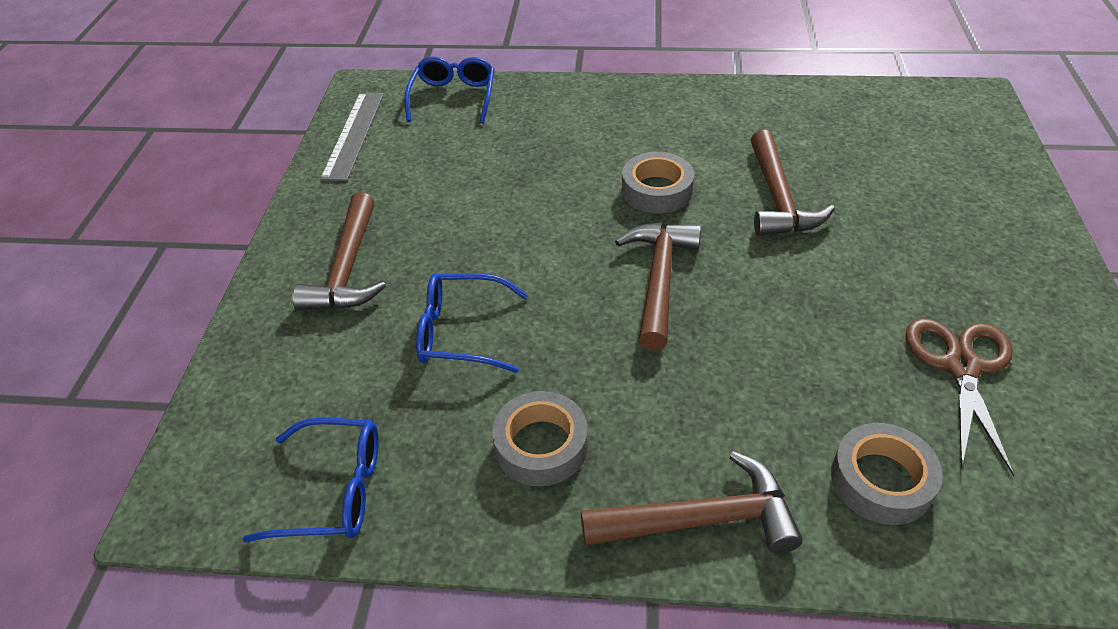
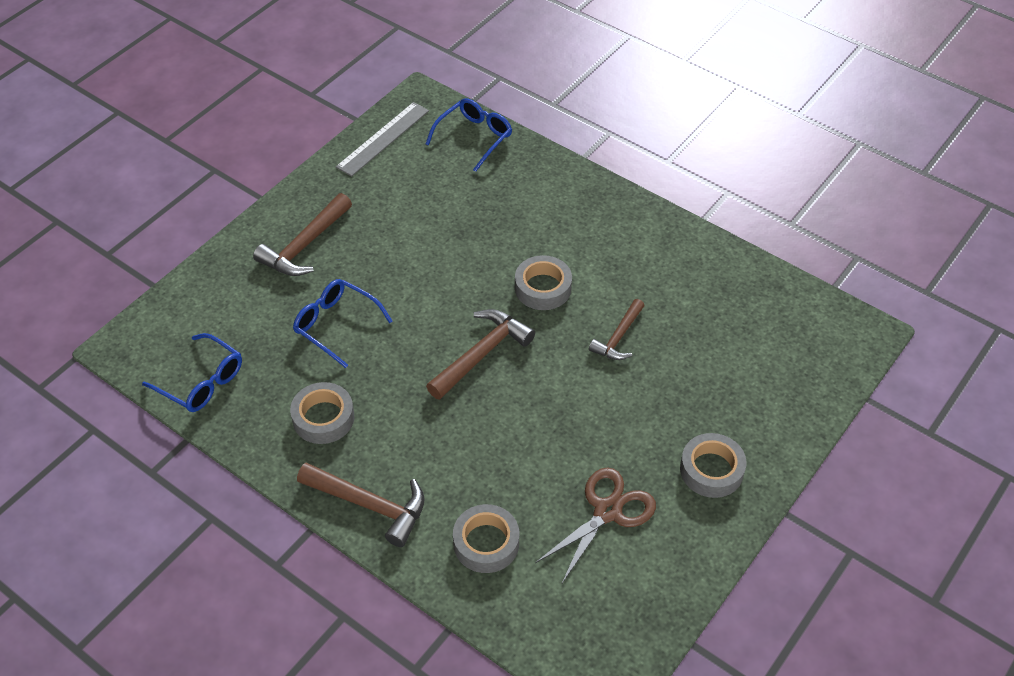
camera: 30 degrees right, 5 degrees up
brown hammer [751,130,835,236] -> brown hammer [589,299,645,360], size x0.65
none -> grey tape [680,433,746,498]

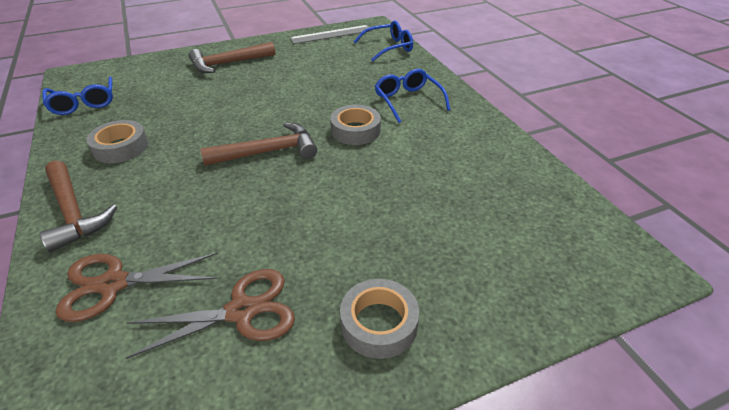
camera: 30 degrees right, 10 degrees down
blue glasses [293,279,393,368] -> blue glasses moved to [375,69,450,123]
grey tape [453,504,519,573] -> brown scissors [55,252,218,322]
brown hammer [589,299,645,360] -> none

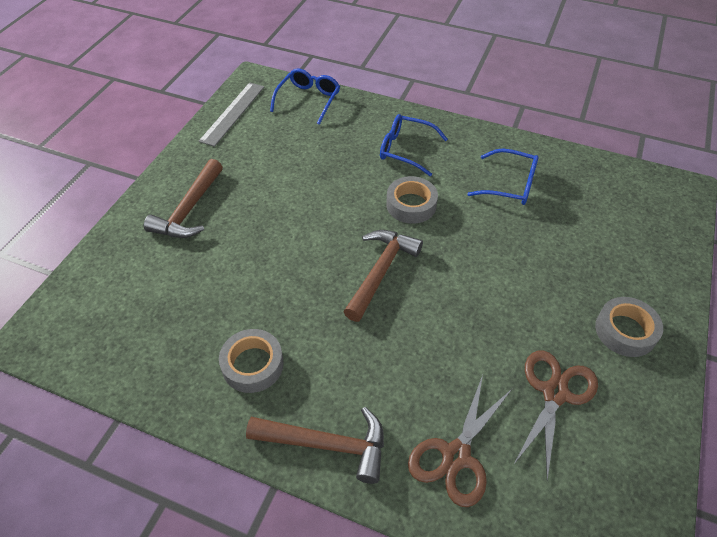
camera: 45 degrees left, 10 degrees up
blue glasses [42,76,113,115] -> blue glasses moved to [467,148,538,205]

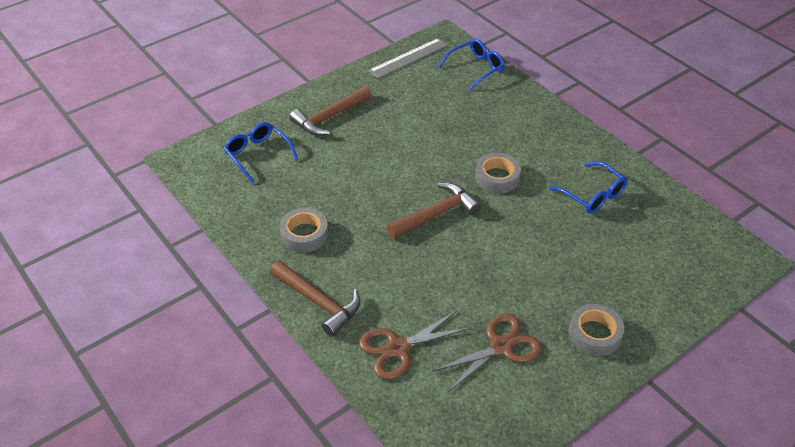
camera: 30 degrees right, 5 degrees down
blue glasses [380,114,448,176] -> blue glasses moved to [224,122,299,184]

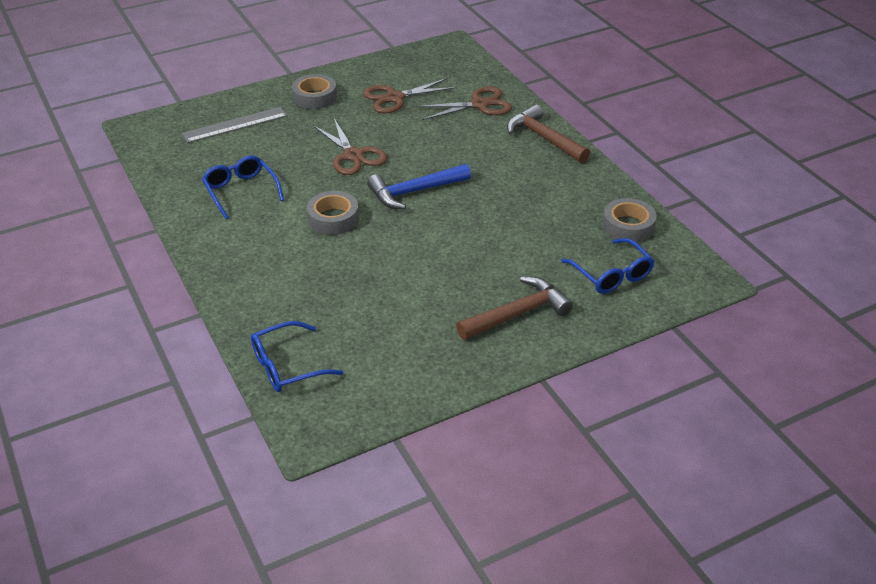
camera: 170 degrees left, 5 degrees down
grey tape [280,208,328,253] -> grey tape moved to [603,198,656,242]
grey ruler [369,38,448,79] -> grey ruler moved to [182,107,288,143]
brown hammer [387,183,481,239] -> blue hammer [367,164,471,209]
none -> brown scissors [313,119,387,175]

